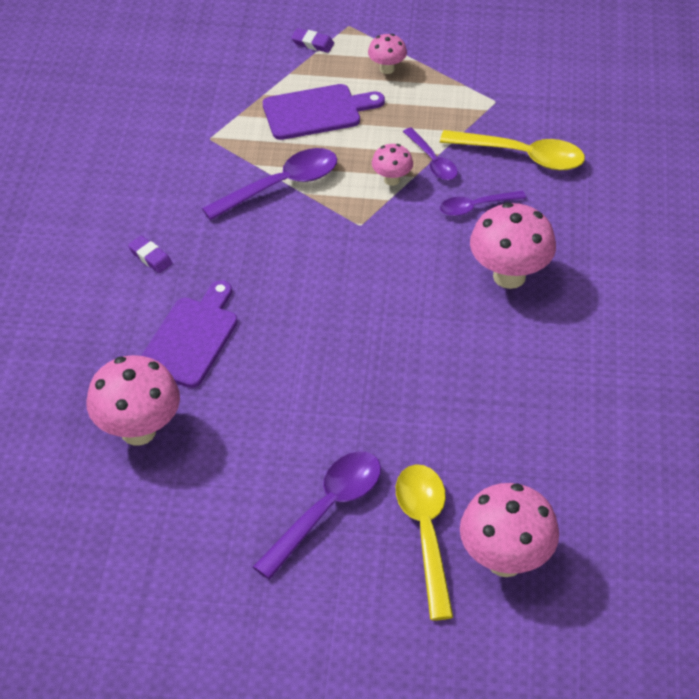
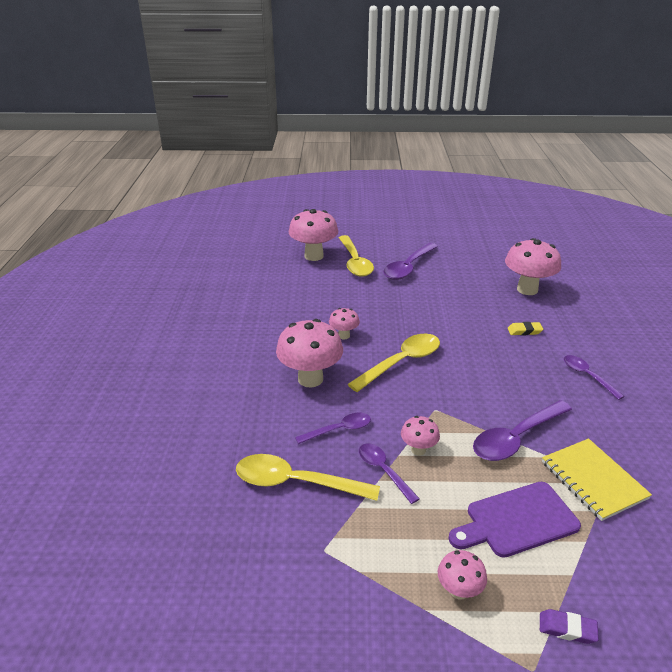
camera: 175 degrees right, 15 degrees down
purple eraser [128,236,172,273] -> purple spoon [564,355,625,400]
purple cutting board [141,280,238,388] -> yellow eraser [508,322,543,335]
none -> pink mushroom [329,308,360,339]
none -> yellow spoon [348,334,440,392]
none -> yellow notebook [542,439,652,521]

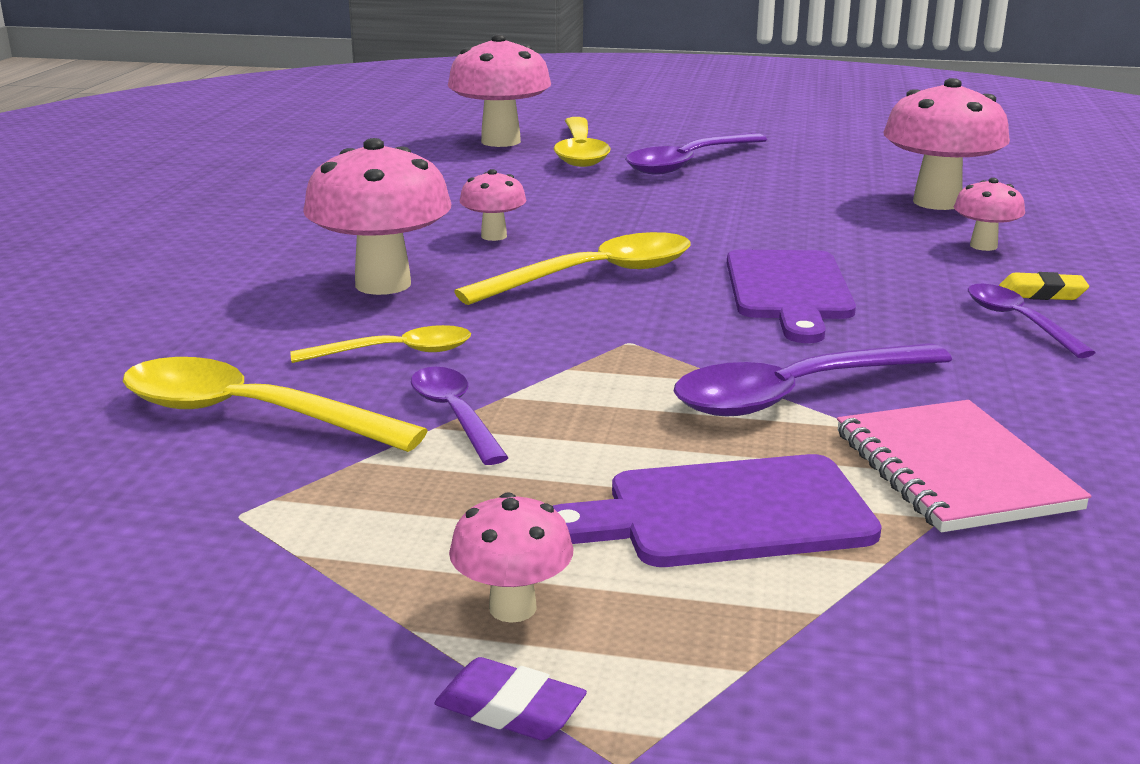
camera: 10 degrees right, 10 degrees down
purple spoon [295,413,371,444] -> yellow spoon [290,325,471,363]
pink mushroom [401,416,440,456] -> pink mushroom moved to [954,178,1025,251]
yellow eraser [508,322,543,335] -> yellow eraser moved to [999,272,1089,300]
purple eraser [540,609,599,644] -> purple eraser moved to [434,657,587,740]
yellow notebook [542,439,652,521] -> pink notebook [837,400,1091,532]
none -> purple cutting board [727,250,856,343]

